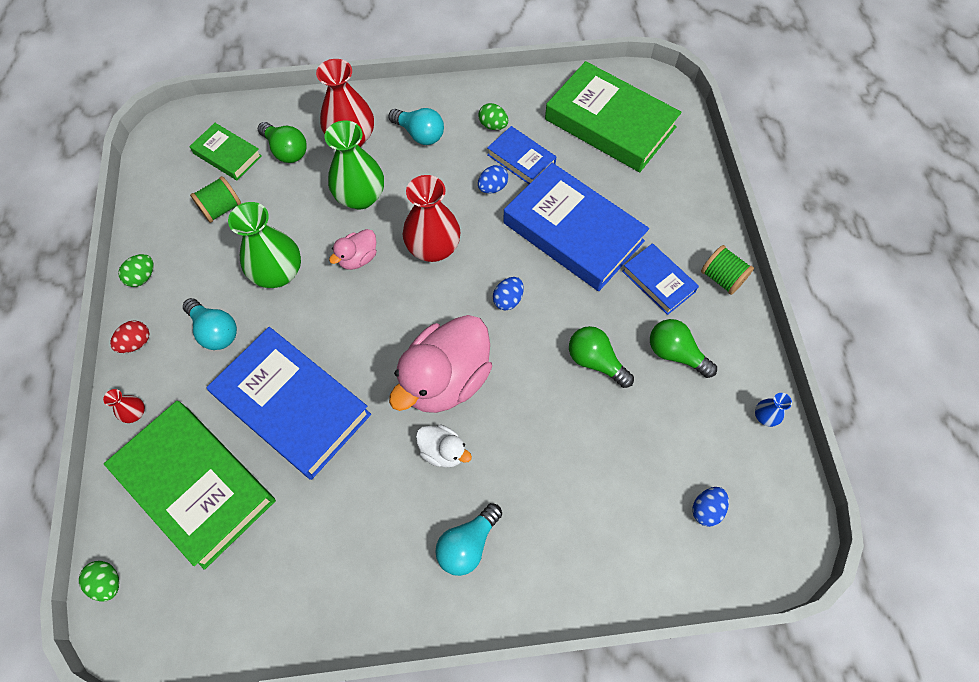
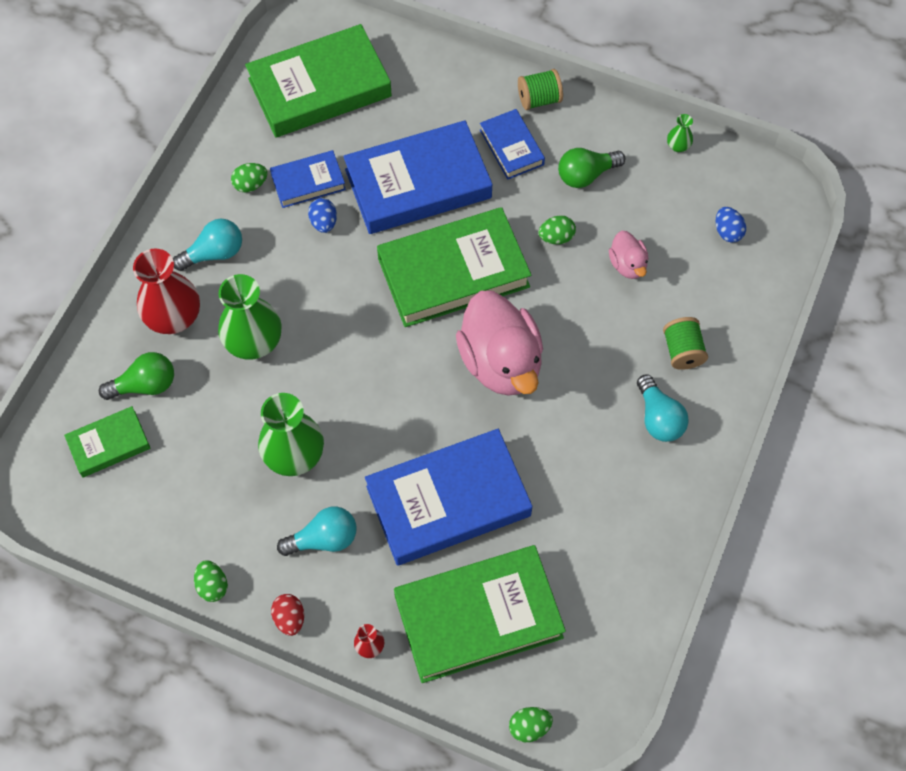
camera: 60 degrees left, 0 degrees up
green spool [190,176,241,223] -> green spool moved to [663,317,708,370]
pink duck [329,229,377,270] -> pink duck moved to [609,231,648,279]
red vase [403,175,461,262] -> none
white duck [416,424,472,468] -> none
blue egg [493,277,524,310] -> green book [377,207,531,327]
green light bulb [569,326,634,388] -> green egg [538,216,576,244]
blue book [622,243,699,315] -> blue book turned 75 degrees clockwise [480,109,545,180]
blue vase [755,393,792,427] -> green vase [667,114,693,152]

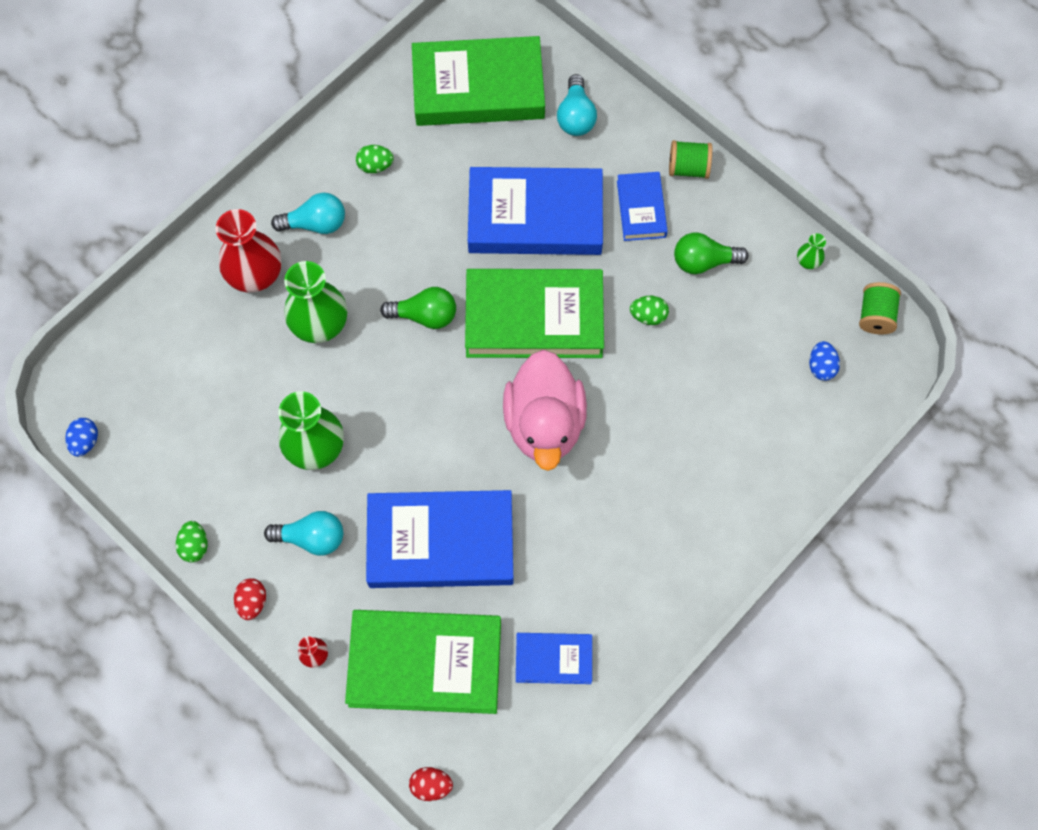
camera: 20 degrees right, 5 degrees up
green book [64,406,150,478] -> none
green light bulb [99,352,174,400] -> green light bulb moved to [380,287,456,329]
blue book [270,150,346,208] -> blue book moved to [516,633,592,684]
blue egg [308,198,337,233] -> blue egg moved to [65,418,98,457]
green egg [509,707,553,742] -> red egg [409,767,453,801]
pink duck [609,231,648,279] -> none
turquoise light bulb [637,374,689,442] -> turquoise light bulb moved to [557,74,597,136]
green spool [663,317,708,370] -> green spool moved to [859,282,901,334]

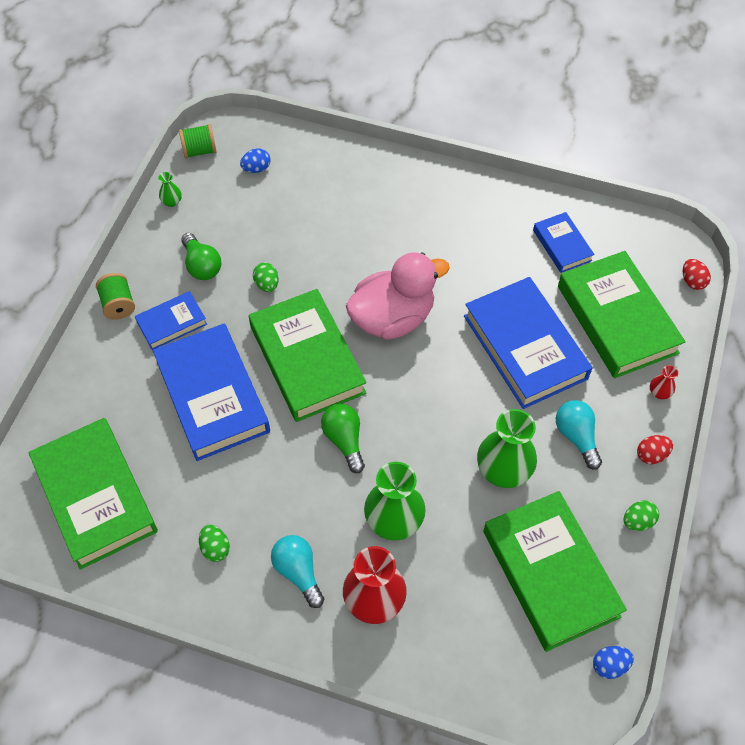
camera: 115 degrees left, 10 degrees down
turquoise light bulb [557,74,597,136] -> none
none -> green book [483,491,627,652]

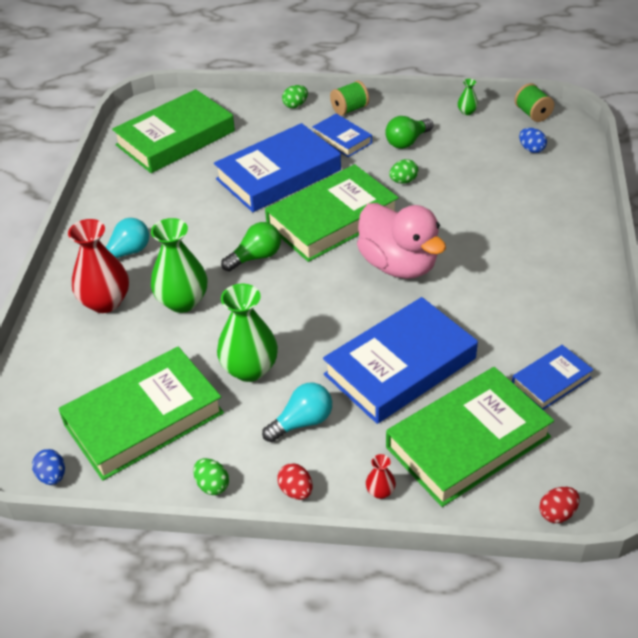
camera: 80 degrees right, 15 degrees down
green egg [199,525,230,562] -> green egg moved to [282,85,308,108]

